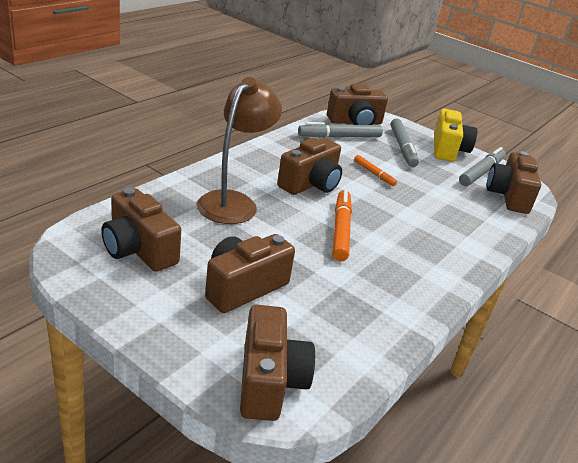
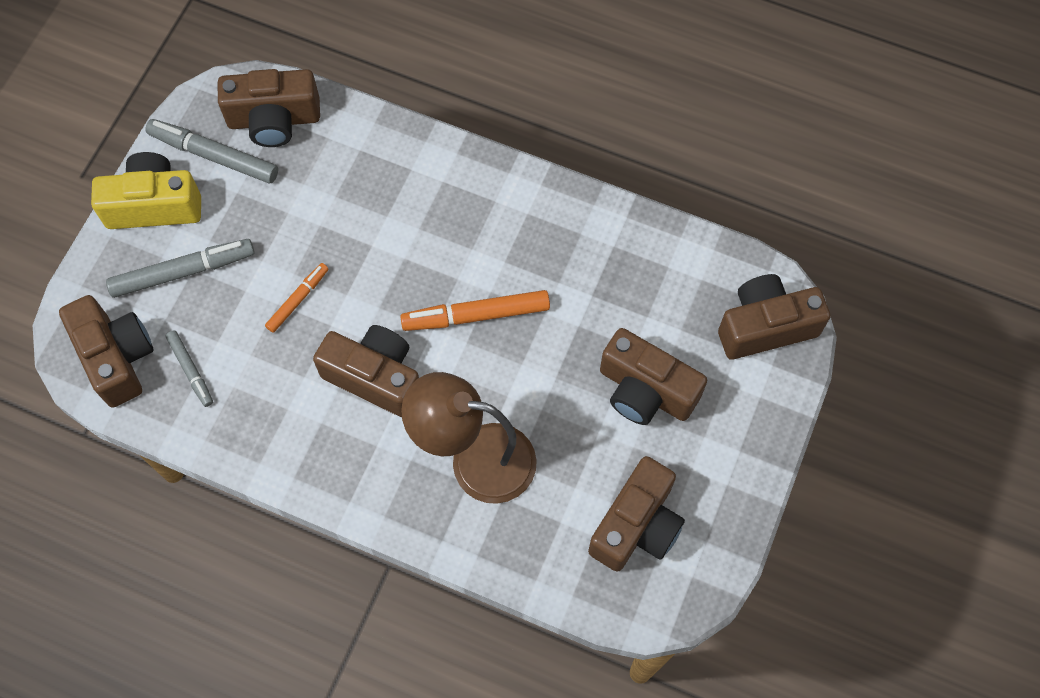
camera: 100 degrees left, 35 degrees up
grey marker [298,122,383,138] -> grey marker [165,330,213,407], size x0.59

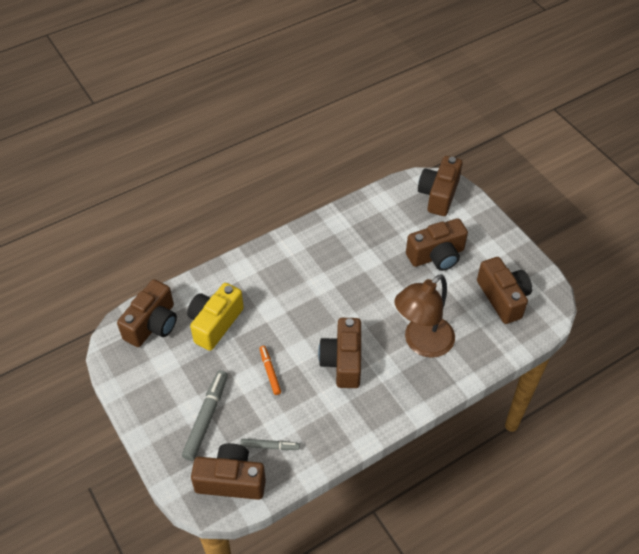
camera: 55 degrees left, 15 degrees down
yellow camera [91,152,201,229] -> yellow camera moved to [187,283,244,351]
grey marker [145,119,278,183] -> none
brown camera [313,325,419,417] -> brown camera turned 60 degrees counterclockwise [318,318,361,388]
orange marker [400,290,550,331] -> none

